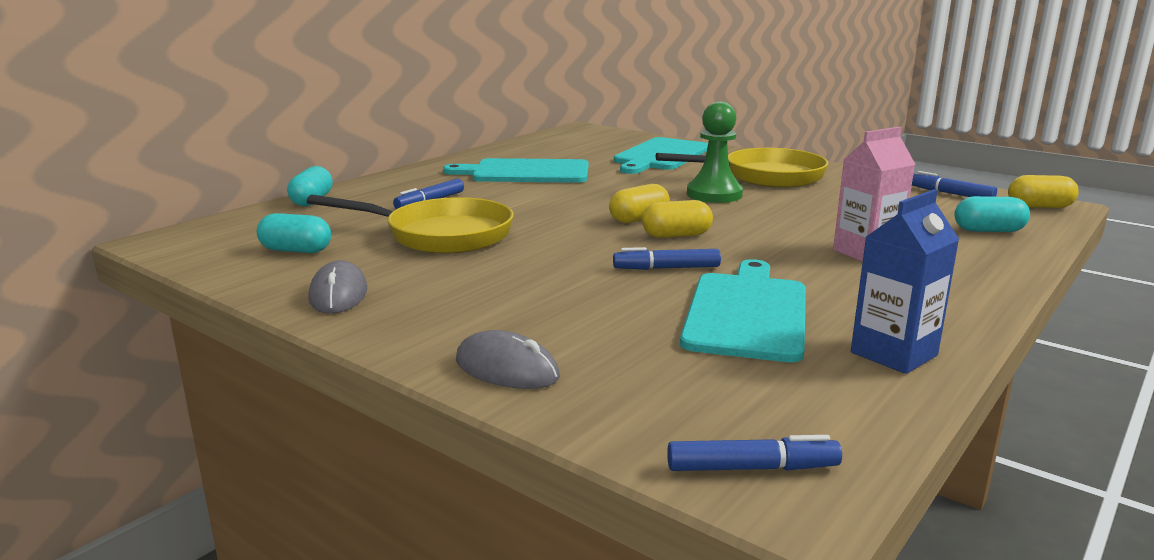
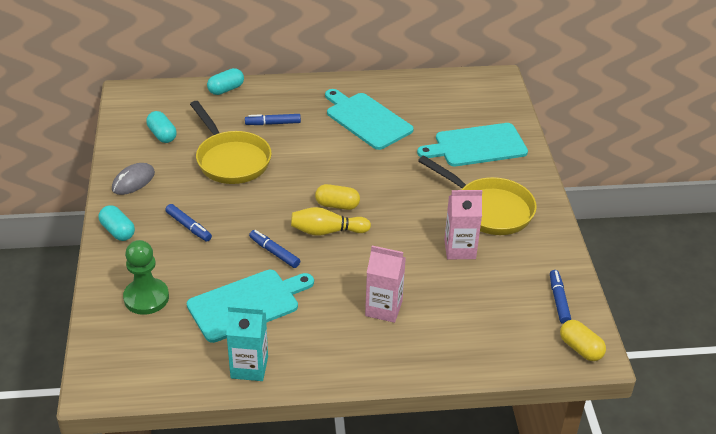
camera: 45 degrees right, 20 degrees up
grey mouse [456,330,560,389] -> none
yellow capsule [642,200,713,238] -> yellow bowling pin [291,207,371,236]
blue marker [667,435,842,471] -> blue marker moved to [165,204,212,242]
green pawn [687,102,743,203] -> green pawn moved to [123,240,169,315]
blue carton [851,189,960,374] -> turquoise carton [226,306,268,381]
turquoise capsule [954,196,1030,232] -> turquoise capsule moved to [99,205,135,241]
none -> pink carton [444,190,482,259]

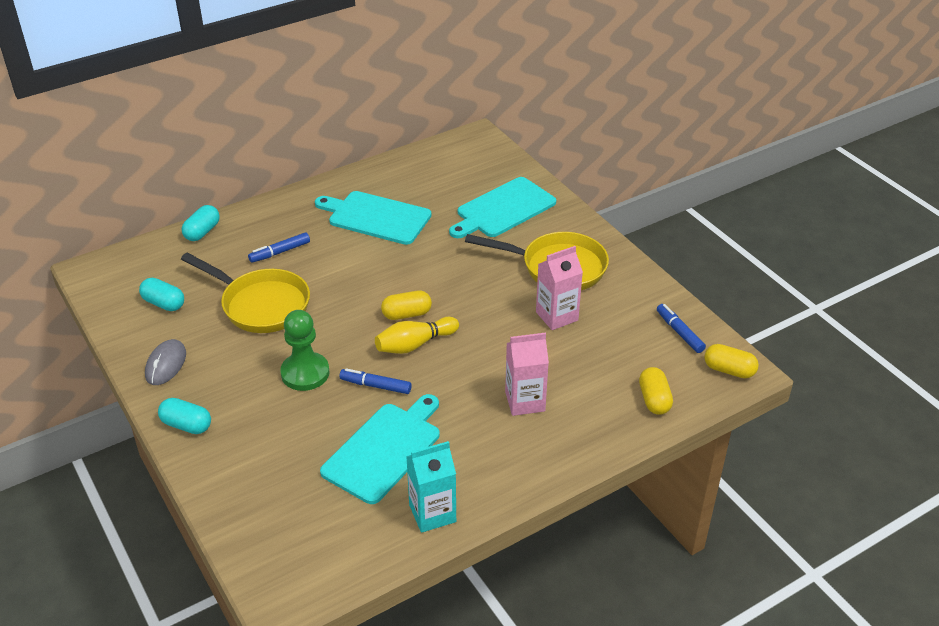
camera: 25 degrees left, 0 degrees up
green pawn [123,240,169,315] -> green pawn moved to [280,310,330,391]
blue marker [165,204,212,242] -> none
none -> yellow capsule [639,367,673,415]

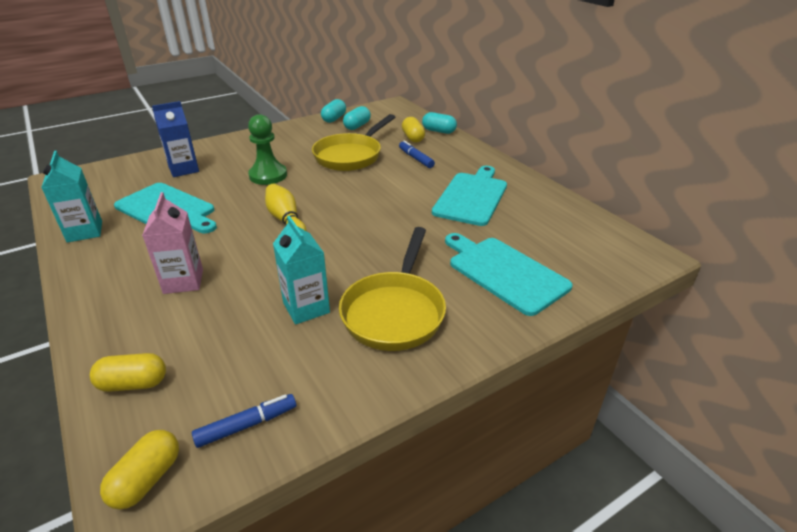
camera: 90 degrees right, 5 degrees down
grey mouse [145,339,186,385] -> none
turquoise capsule [158,398,211,434] -> turquoise capsule moved to [321,99,346,123]
blue marker [339,368,412,394] -> none
yellow capsule [381,290,432,320] -> yellow capsule moved to [402,117,425,143]
pink carton [536,246,583,330] -> turquoise carton [273,216,330,324]
none -> blue carton [152,101,199,177]

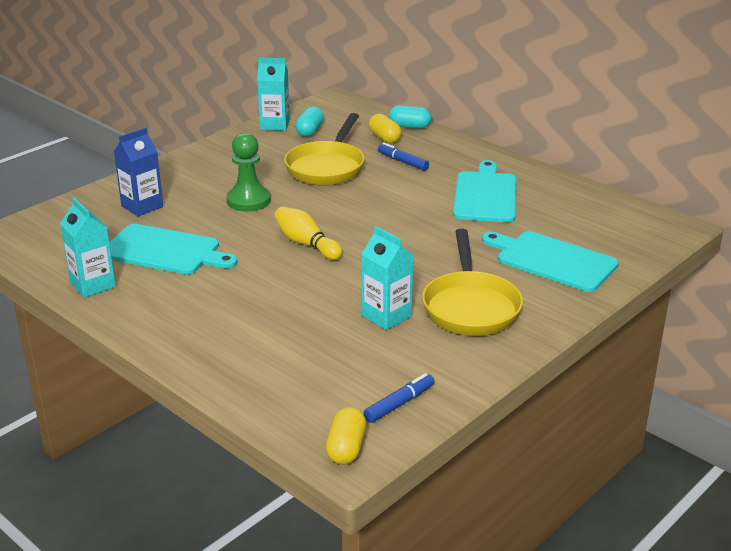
camera: 15 degrees left, 5 degrees down
yellow capsule [90,353,166,392] -> none
pink carton [142,192,203,294] -> none
turquoise capsule [321,99,346,123] -> turquoise carton [257,57,290,131]

